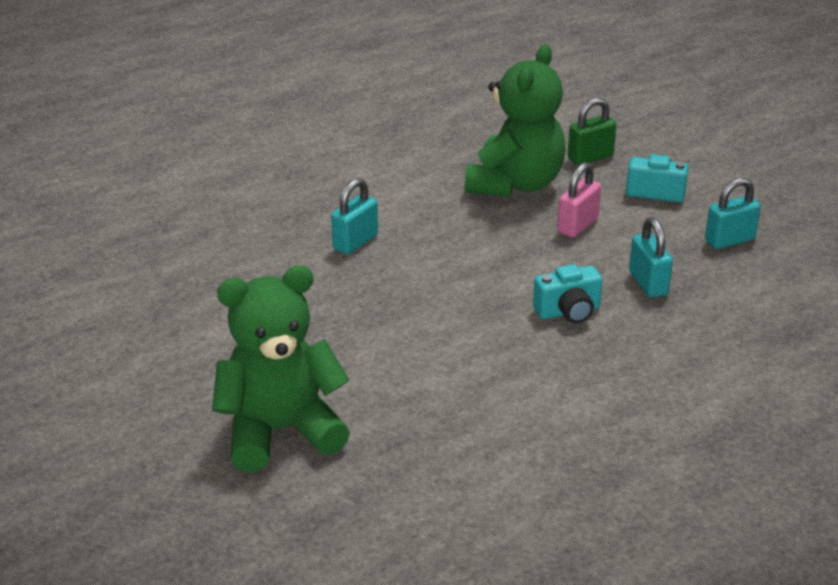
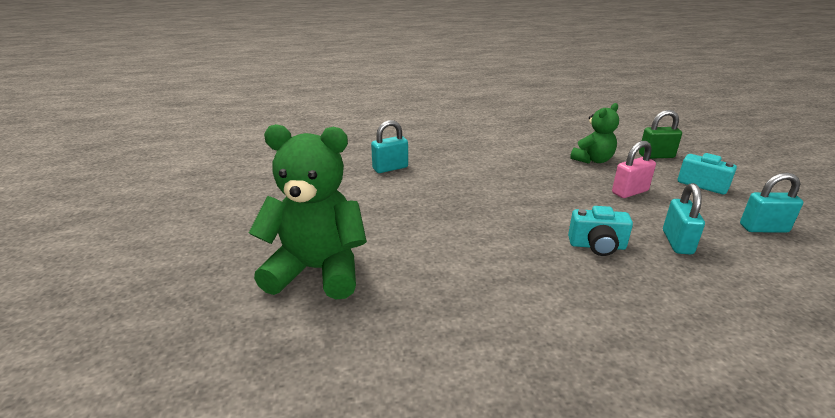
camera: 25 degrees right, 5 degrees down
turquoise padlock [331,178,378,254] -> turquoise padlock moved to [371,120,408,173]
green teddy bear [465,44,566,197] -> green teddy bear [570,103,619,164], size x0.57

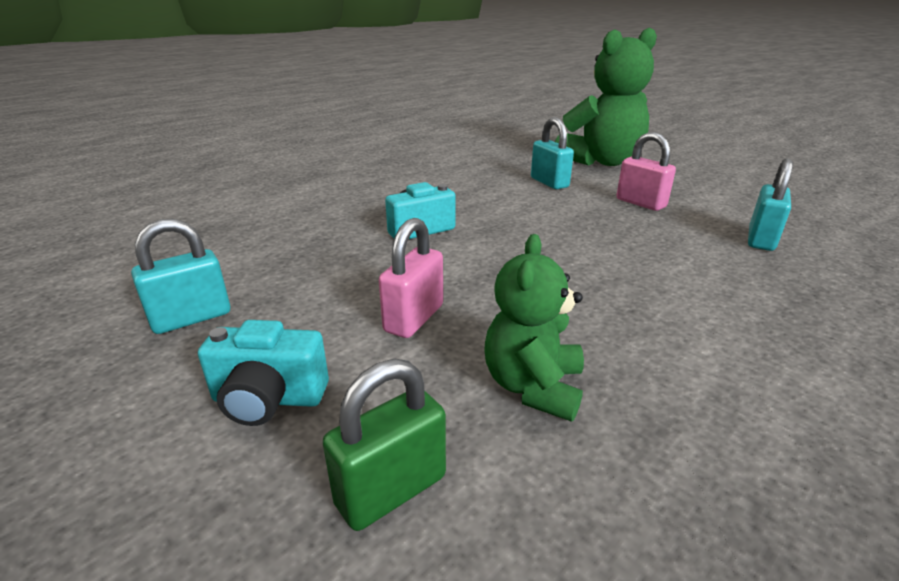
camera: 145 degrees right, 0 degrees up
turquoise padlock [663,183,705,255] -> turquoise padlock moved to [531,117,574,189]
none -> pink padlock [616,132,676,211]

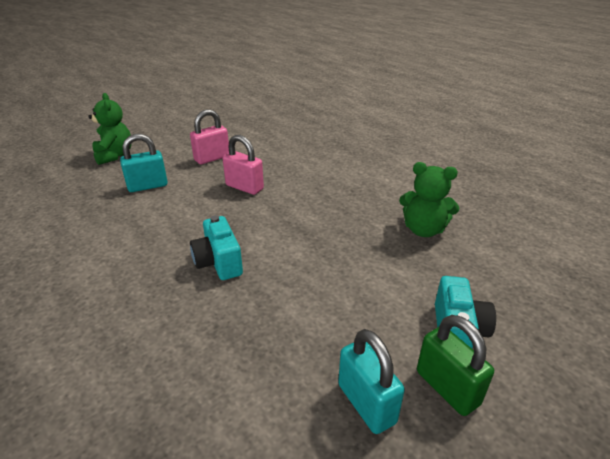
camera: 85 degrees left, 5 degrees up
green padlock [322,359,446,531] -> green padlock moved to [417,315,494,416]
pink padlock [379,218,443,338] -> pink padlock moved to [223,135,264,195]
green teddy bear [555,28,657,166] -> green teddy bear [88,93,132,165], size x0.57
turquoise padlock [748,158,793,251] -> none

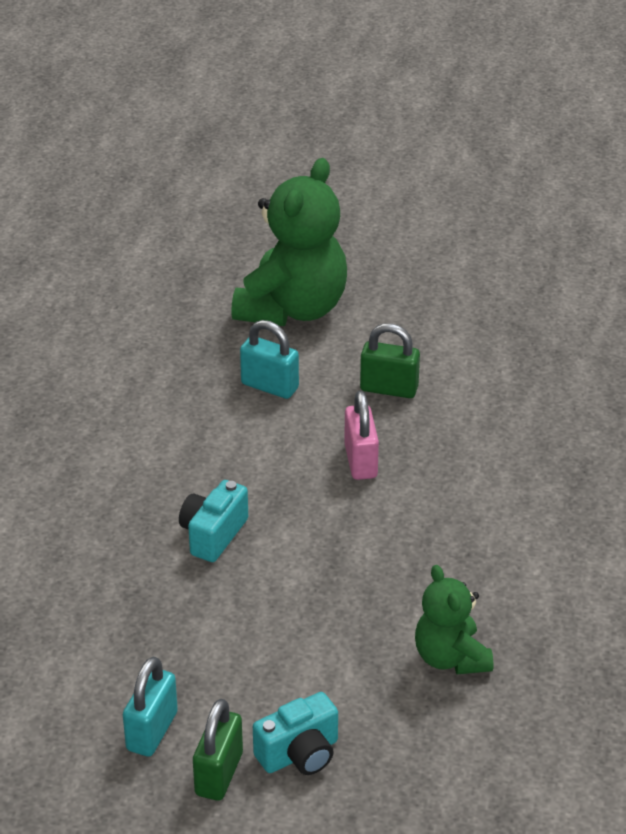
camera: 50 degrees right, 5 degrees up
green teddy bear [88,93,132,165] -> green teddy bear [231,158,347,326], size x1.76
pink padlock [190,109,229,164] -> green padlock [360,323,420,398]

